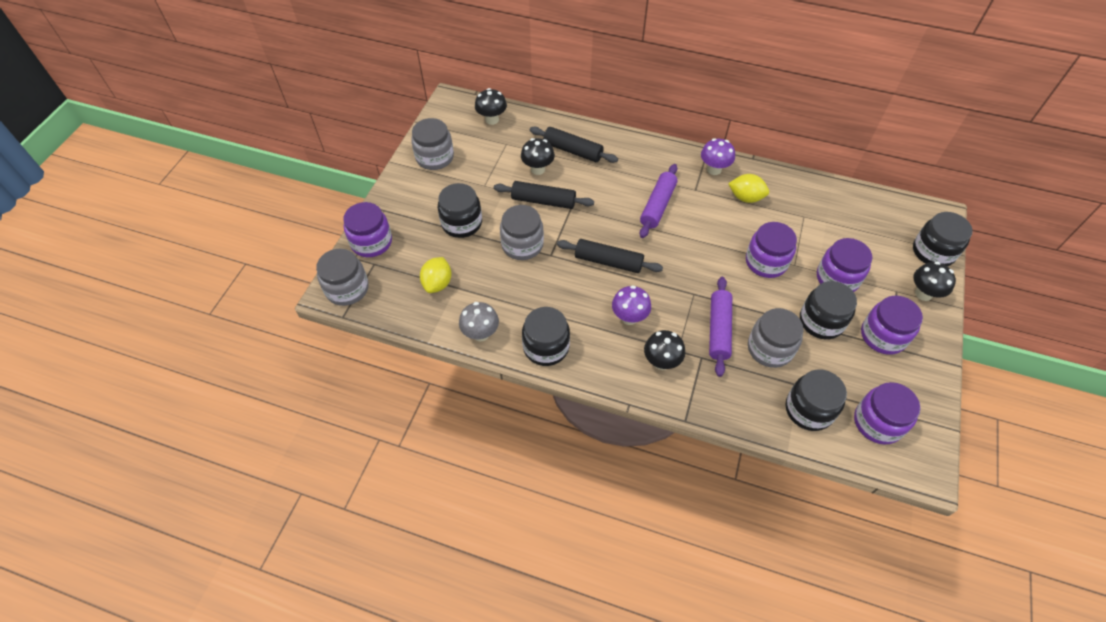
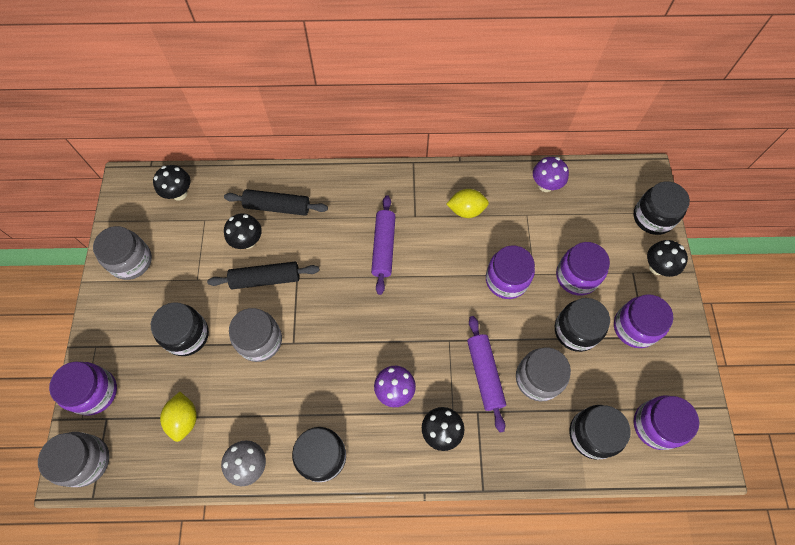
camera: 20 degrees left, 10 degrees up
black rolling pin [557,239,663,273] -> none
purple mushroom [701,138,735,175] -> purple mushroom moved to [533,157,569,192]

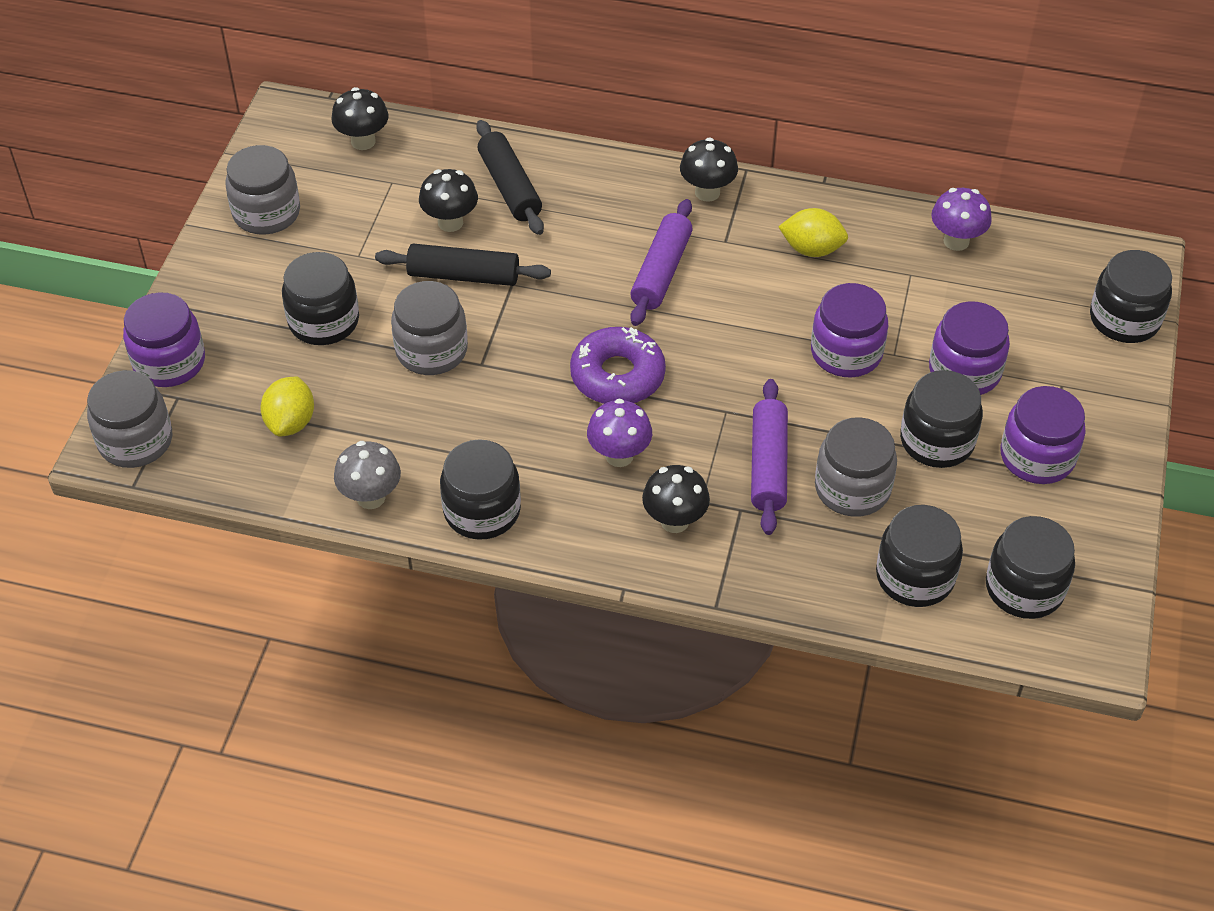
camera: 15 degrees right, 15 degrees down
black rolling pin [224,189,328,216] -> black rolling pin turned 45 degrees clockwise [476,120,544,235]
purple jar [634,396,699,450] -> black jar [986,516,1075,619]
black mushroom [647,240,688,277] -> black mushroom moved to [680,137,738,202]
none -> purple donut [570,327,666,404]

